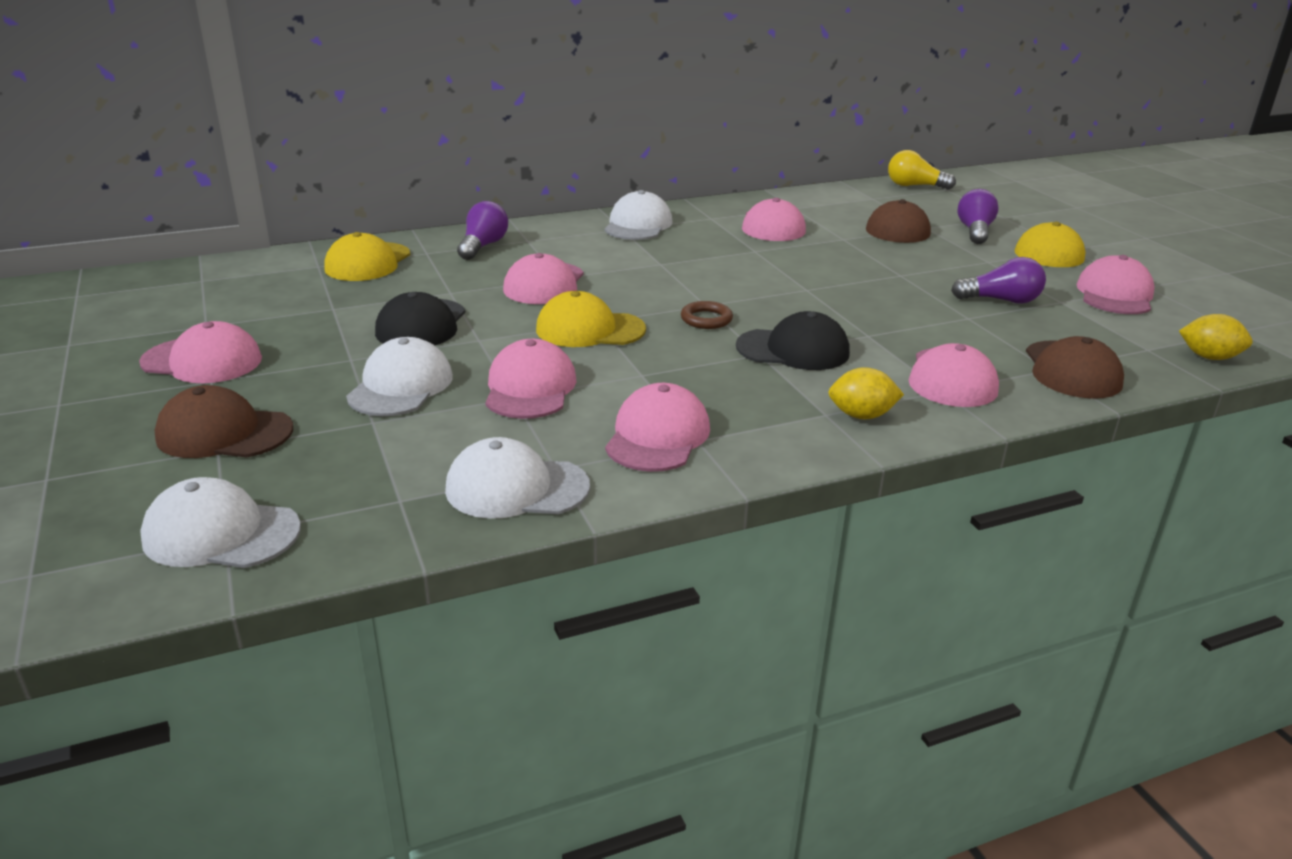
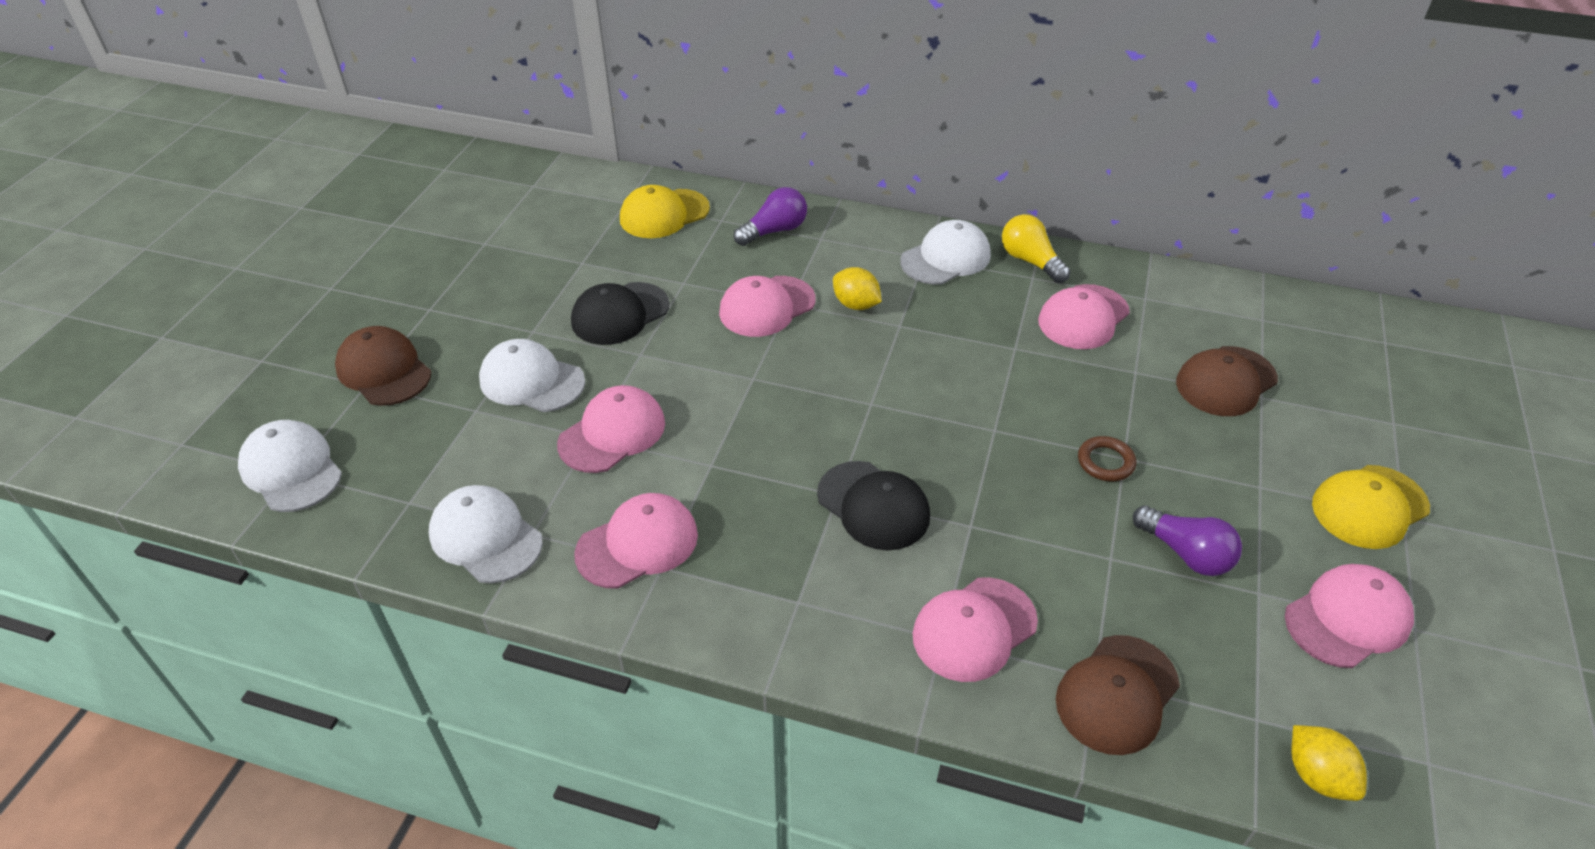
camera: 40 degrees right, 15 degrees up
pink cap [139,321,262,383] -> none
white cap [346,337,453,416] -> white cap turned 120 degrees counterclockwise [479,339,585,412]
yellow cap [536,291,646,347] -> none
brown ring [681,301,733,329] -> brown ring moved to [1078,436,1136,482]
yellow lemon [828,367,904,419] -> yellow lemon moved to [833,267,882,310]
yellow light bulb [888,150,956,190] -> yellow light bulb moved to [1002,214,1070,283]
purple light bulb [957,189,999,244] -> none

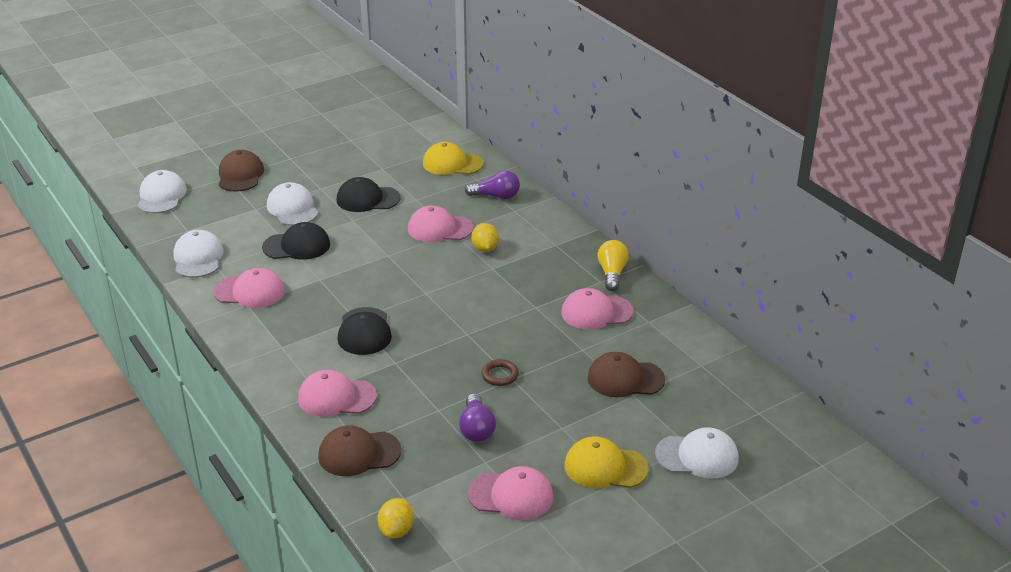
camera: 40 degrees right, 10 degrees down
pink cap [557,385,665,473] -> black cap [262,222,330,260]
white cap [900,220,991,285] -> white cap moved to [655,427,739,479]

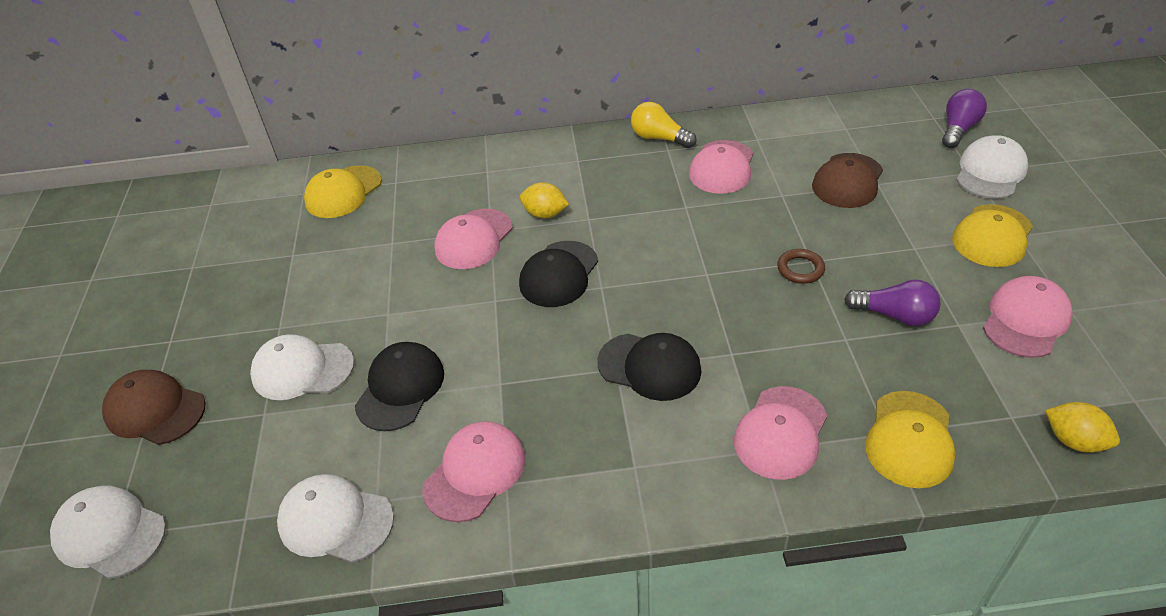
camera: 60 degrees left, 10 degrees up
brown cap [318,425,401,476] -> yellow cap [865,391,956,488]
black cap [337,177,401,212] -> black cap moved to [519,241,598,307]
purple light bulb [465,170,520,199] -> purple light bulb moved to [942,89,987,148]

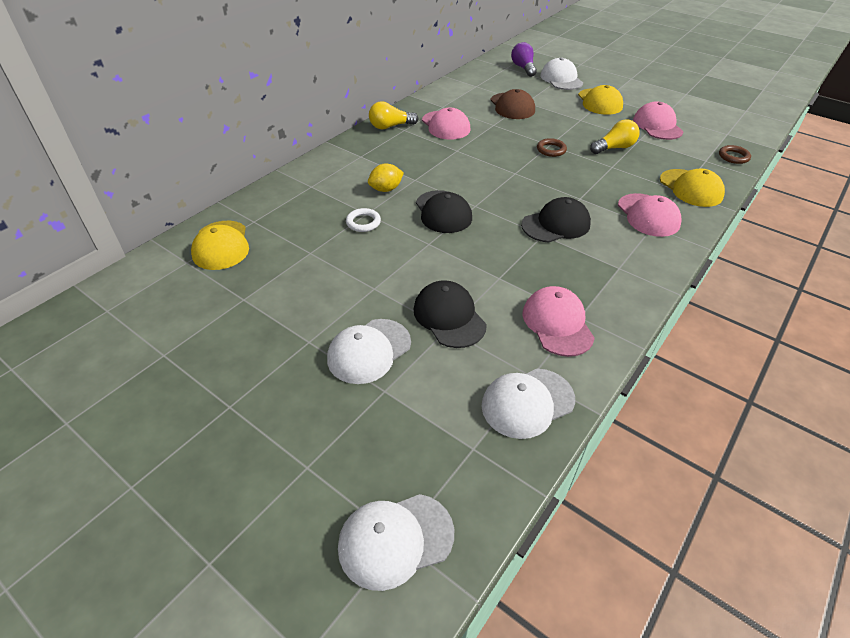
camera: 50 degrees left, 0 degrees up
brown cap [102,370,205,445] -> none
pink cap [434,209,512,269] -> white ring [346,208,381,232]
purple light bulb [844,279,941,326] -> yellow light bulb [590,119,640,154]
yellow lemon [1045,402,1120,453] -> brown ring [719,145,751,164]

